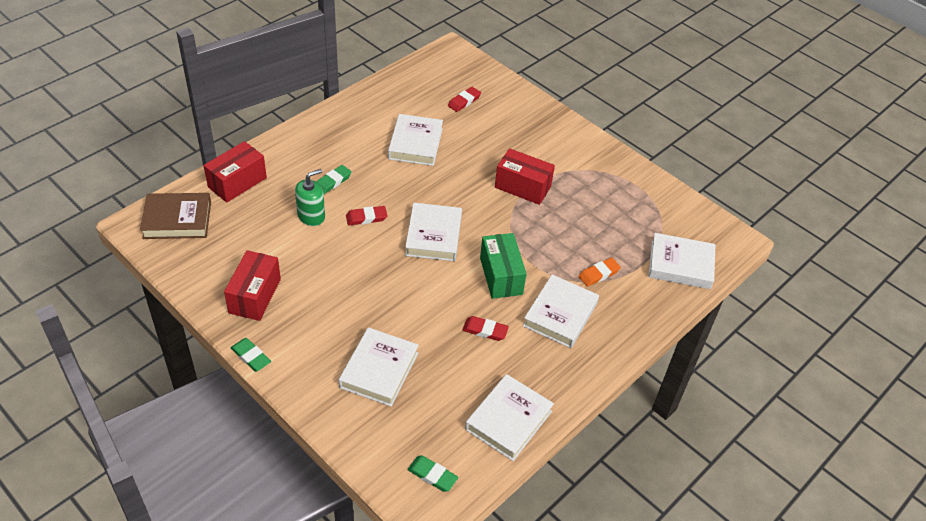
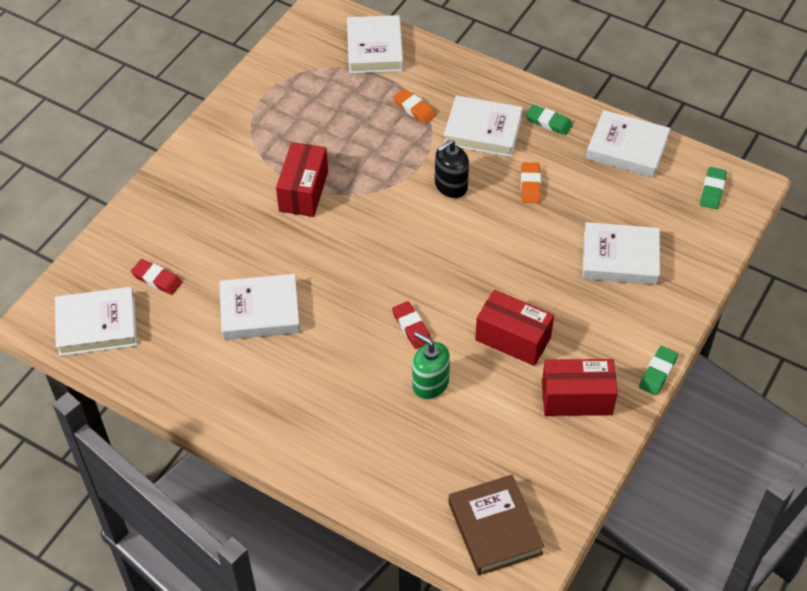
camera: 100 degrees left, 5 degrees up
red box [203,141,267,203] -> red box moved to [475,289,554,366]
green eraser [316,165,352,194] -> green eraser moved to [526,105,573,135]
white book [405,203,462,261] -> white book moved to [55,287,137,356]
red eraser [462,316,509,341] -> orange eraser [521,162,541,203]
green box [480,233,527,299] -> black soap dispenser [435,140,469,198]

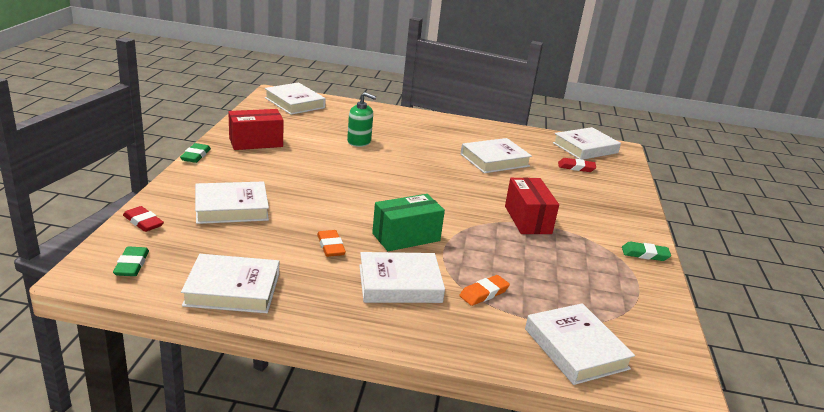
camera: 155 degrees right, 25 degrees down
red eraser [392,301,432,349] -> red eraser moved to [123,206,164,232]
orange eraser [393,89,436,124] -> orange eraser turned 60 degrees counterclockwise [459,275,510,306]
black soap dispenser [435,140,469,198] -> green box [372,194,445,251]
brown book [448,475,544,575] -> white book [265,82,326,115]
red box [475,289,554,366] -> none
green eraser [526,105,573,135] -> green eraser moved to [622,242,671,261]

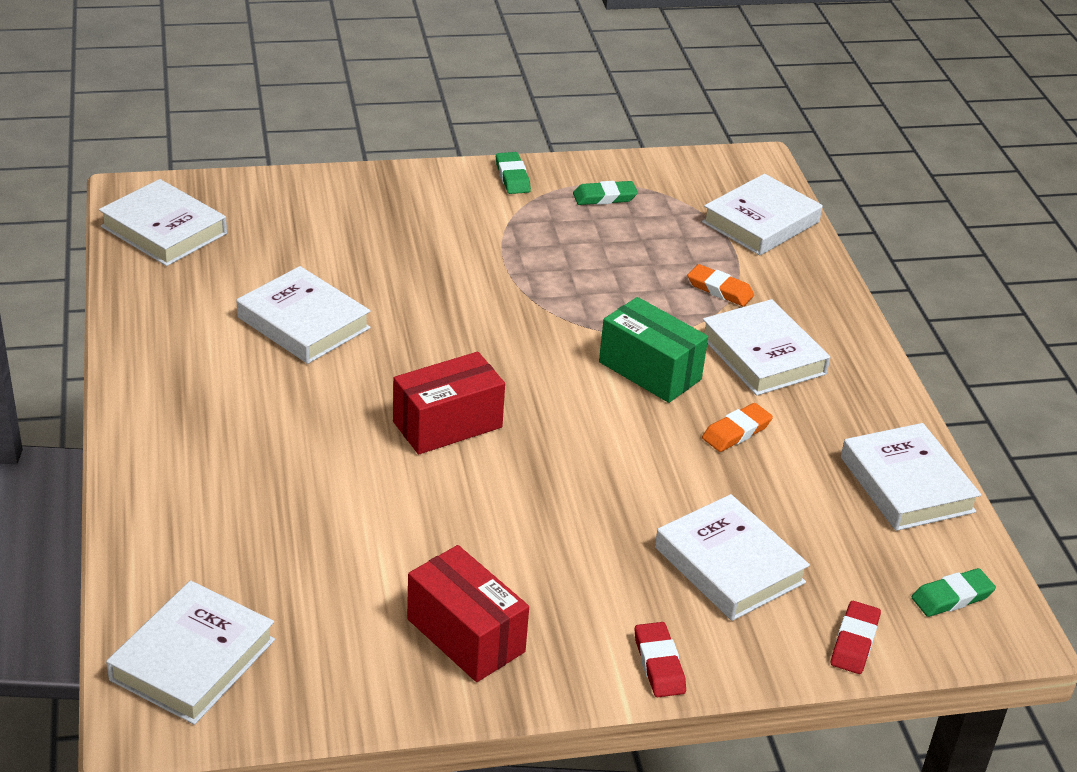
camera: 110 degrees left, 10 degrees up
green eraser [180,143,211,163] -> green eraser moved to [573,181,638,205]
green soap dispenser [347,92,376,147] -> none
red box [505,177,559,234] -> red box moved to [393,352,505,454]
red eraser [558,158,596,172] -> red eraser moved to [635,622,686,697]

